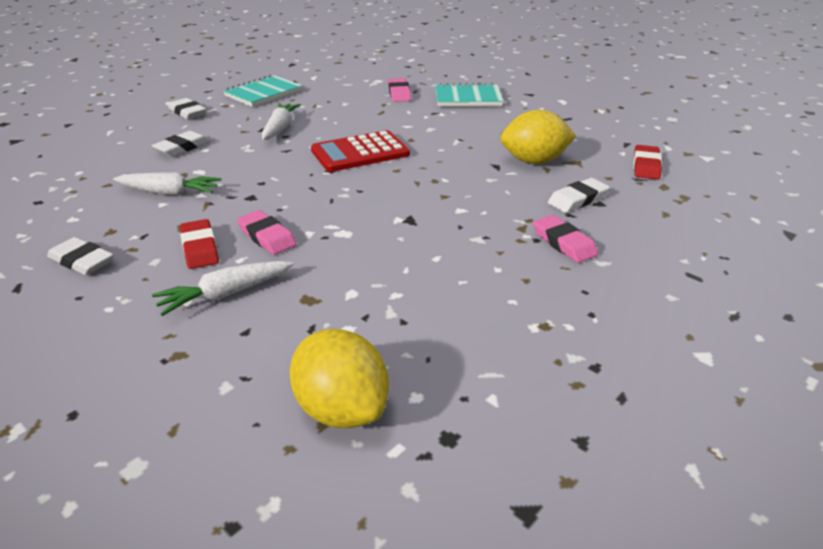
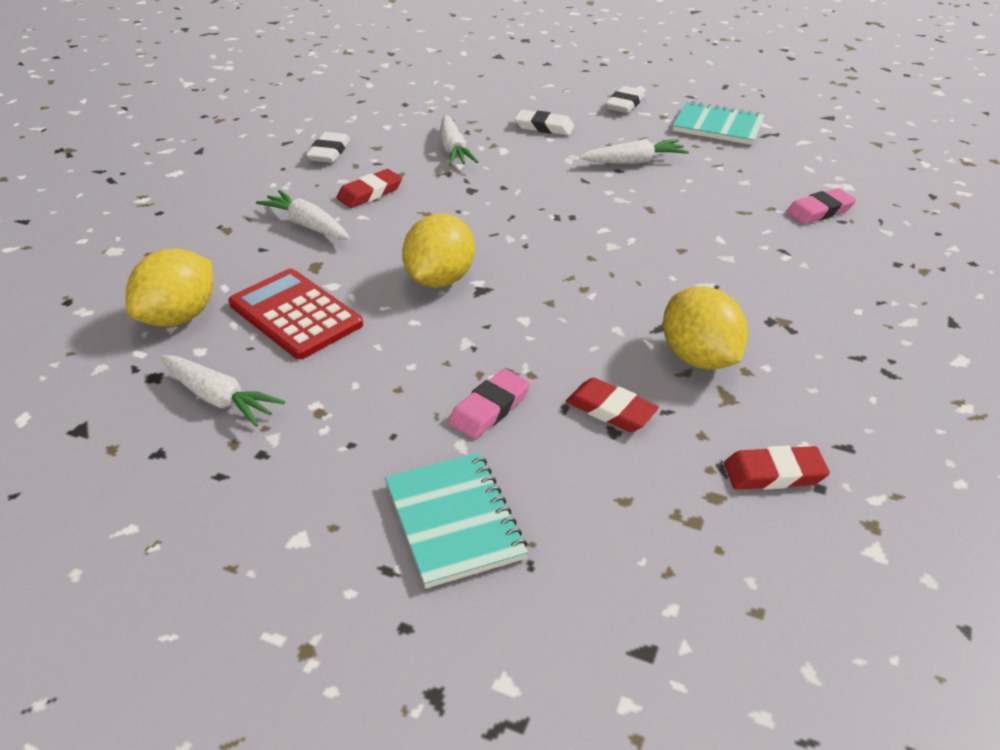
camera: 70 degrees right, 5 degrees up
pink eraser [237,210,297,255] -> none
red calculator [311,130,410,172] -> red calculator moved to [229,269,363,359]
turquoise notebook [435,83,504,106] -> turquoise notebook moved to [385,452,528,588]
white eraser [548,178,610,213] -> red eraser [566,378,659,432]
none -> white carrot [160,355,285,427]
none -> yellow lemon [402,213,475,288]

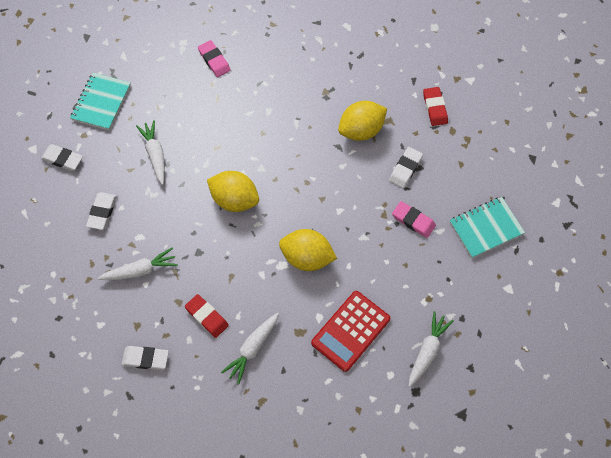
camera: 95 degrees left, 25 degrees up
yellow lemon [126,248,213,327] -> yellow lemon moved to [207,171,259,212]
red eraser [566,378,659,432] -> white eraser [389,147,423,188]

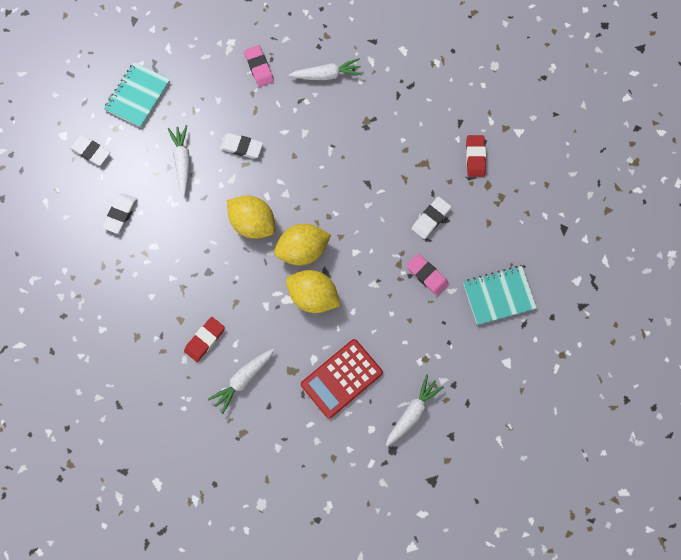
camera: 10 degrees right, 10 degrees up
white carrot [98,248,178,280] -> white carrot moved to [289,58,362,80]
white eraser [122,346,169,370] -> white eraser moved to [220,133,263,159]
red eraser [185,294,229,338] -> red eraser turned 75 degrees clockwise [184,317,225,362]
yellow lemon [338,101,387,141] -> yellow lemon moved to [274,224,331,265]

